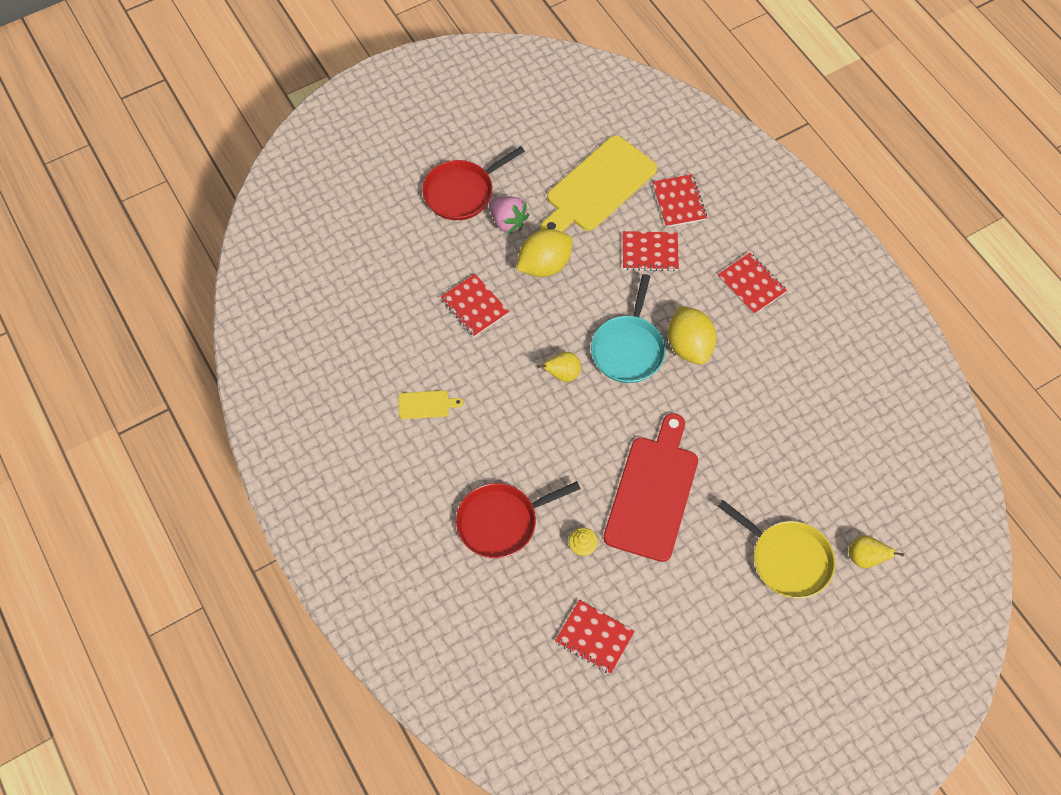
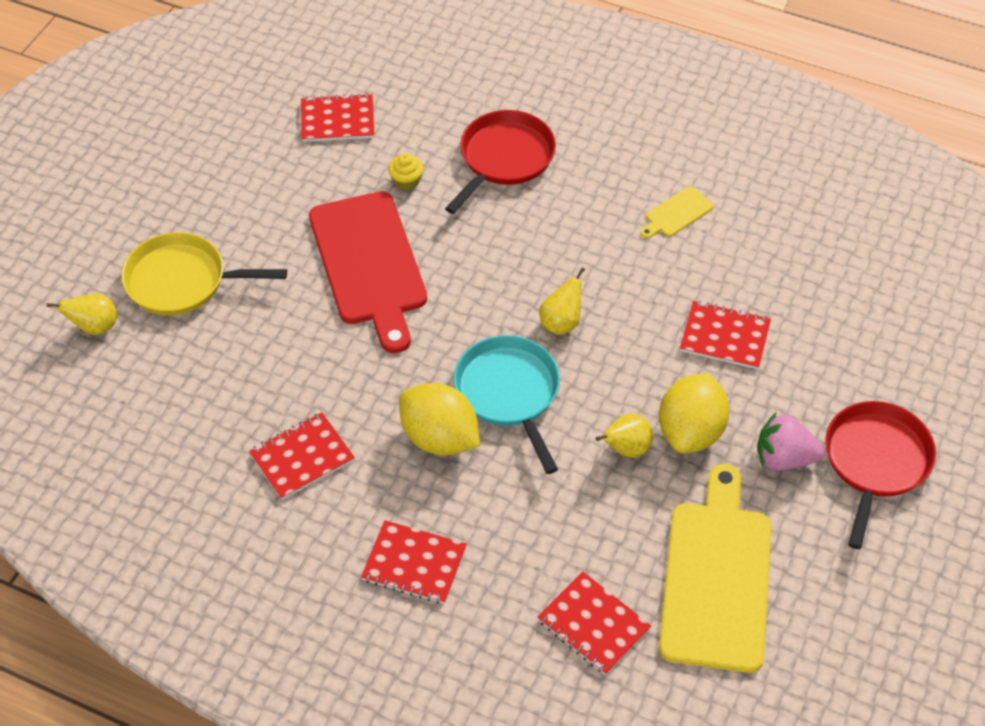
camera: 145 degrees right, 10 degrees down
red notebook [623,231,679,271] -> red notebook moved to [249,412,355,500]
none -> yellow pear [596,414,653,458]

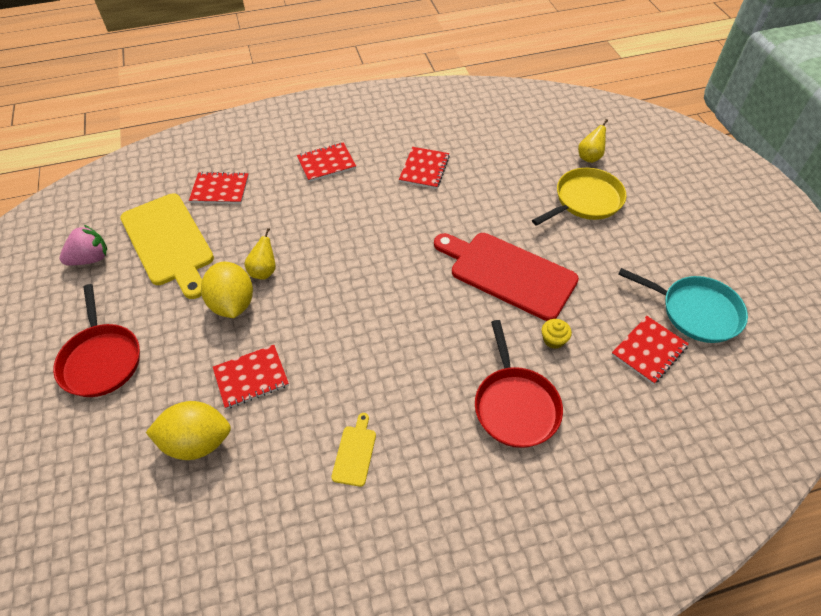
camera: 140 degrees right, 0 degrees up
yellow lemon [399,383,480,456] -> yellow lemon moved to [146,401,231,460]
turquoise pan [454,335,560,474] -> turquoise pan moved to [618,268,748,343]
yellow pear [539,268,585,335] -> none
pink strawberry [757,412,824,471] -> pink strawberry moved to [60,225,107,265]

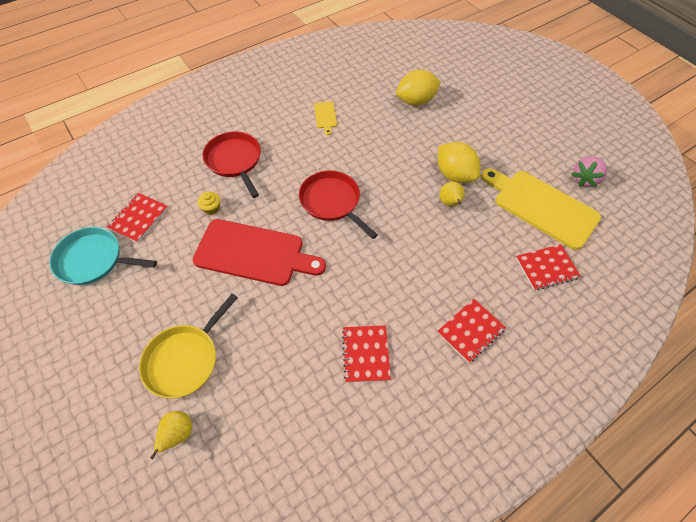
camera: 160 degrees right, 5 degrees up
red pan [53,284,140,397] -> red pan moved to [299,170,378,239]
red notebook [213,345,289,409] -> none

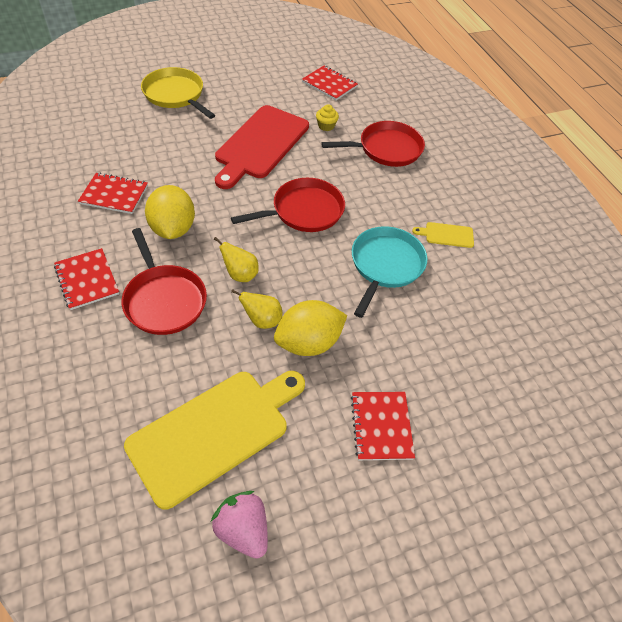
camera: 100 degrees right, 5 degrees down
turquoise pan [49,227,157,285] -> turquoise pan moved to [352,226,427,318]
yellow pear [150,411,192,459] -> yellow pear moved to [214,237,259,282]
yellow lemon [396,70,441,106] -> yellow lemon moved to [145,185,195,239]
red notebook [516,244,581,290] -> red notebook moved to [351,392,415,460]
none -> red pan [122,228,207,335]

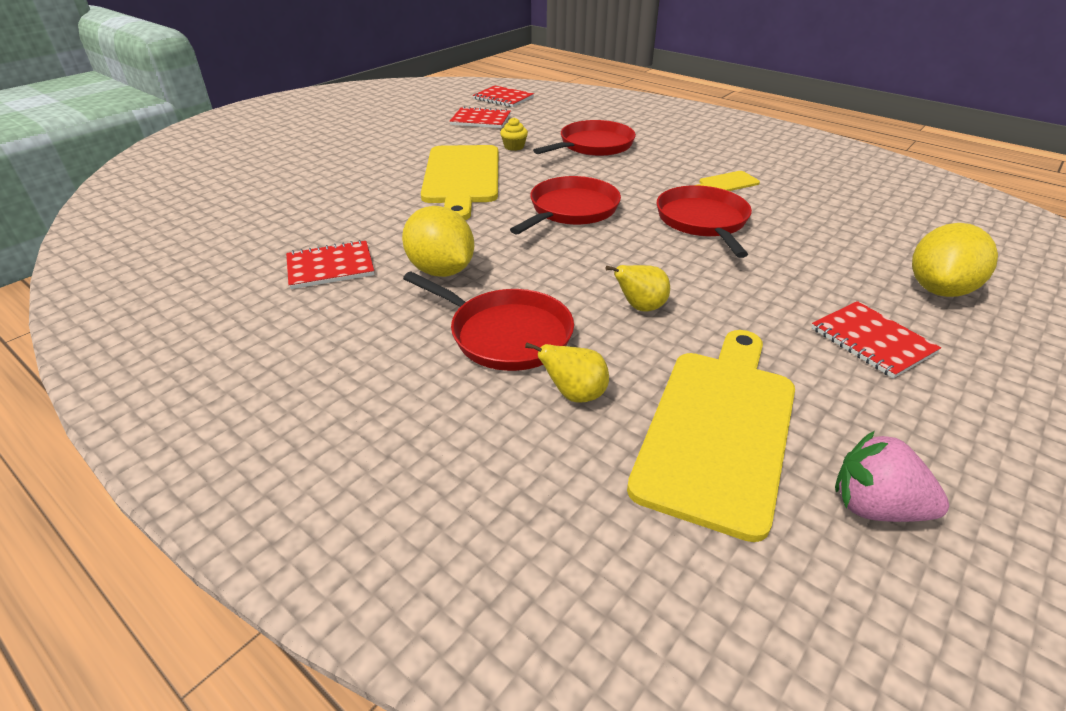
camera: 25 degrees left, 15 degrees down
red notebook [54,248,119,310] -> red notebook moved to [473,86,534,107]
yellow pan [141,67,215,119] -> none
yellow pear [214,237,259,282] -> yellow pear moved to [525,342,609,403]
red cutting board [215,105,309,189] -> yellow cutting board [421,145,498,220]
yellow lemon [274,300,347,356] -> yellow lemon moved to [912,223,998,297]
turquoise pan [352,226,427,318] -> red pan [657,185,752,258]

